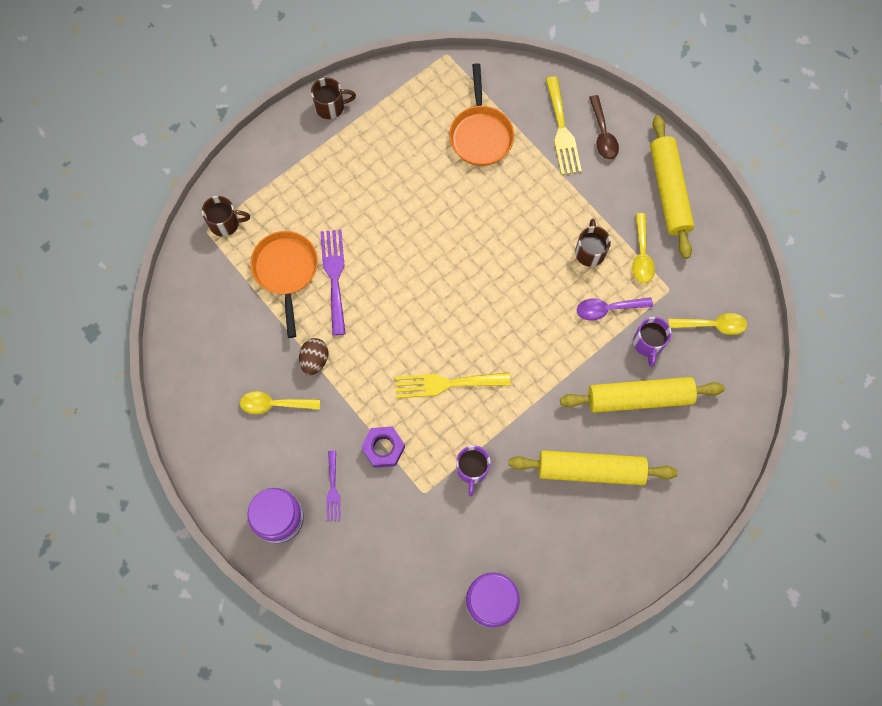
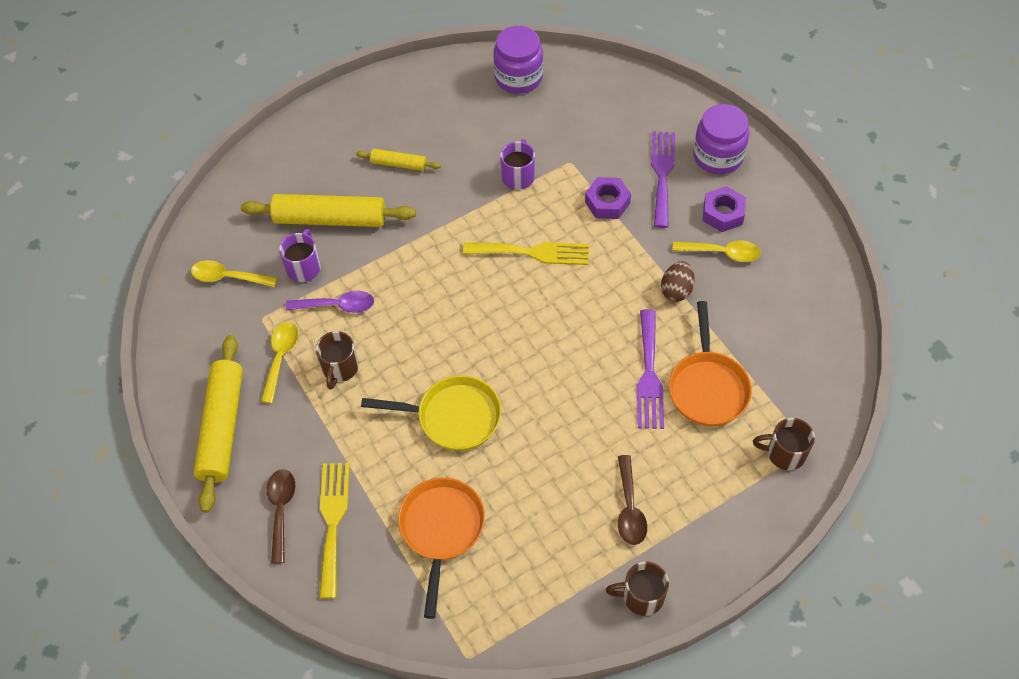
camera: 170 degrees left, 15 degrees down
purple fork [326,451,341,521] -> purple fork [651,131,675,228], size x1.68
yellow rolling pin [509,450,678,485] -> yellow rolling pin [356,149,441,171], size x0.51
none -> yellow pan [361,375,501,451]
none -> brown spoon [618,455,647,545]
none -> purple nut [703,186,746,232]

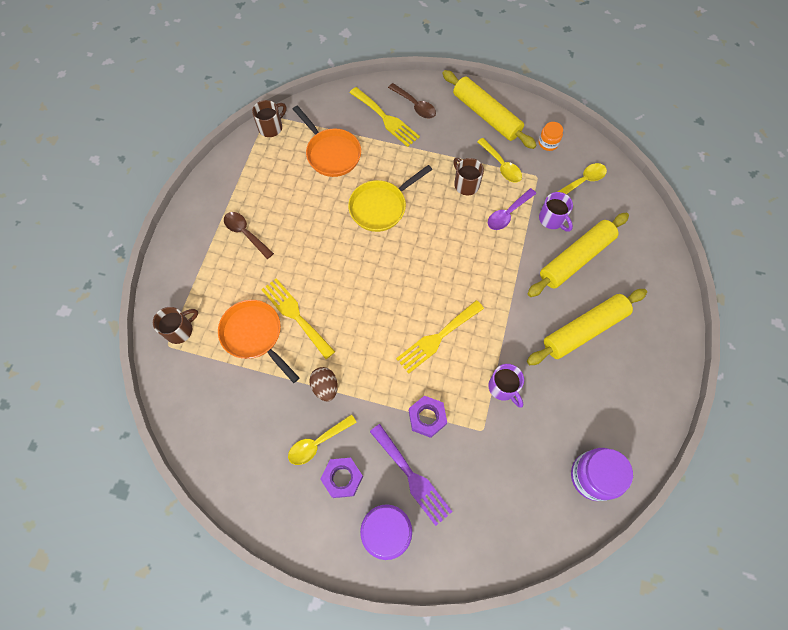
camera: 135 degrees right, 10 degrees up
yellow rolling pin [356,149,441,171] -> yellow rolling pin [527,289,647,365], size x1.95
brown mug [606,561,669,616] -> brown mug moved to [252,100,286,137]
purple fork [637,309,664,429] -> yellow fork [261,278,335,359]
none -> orange jar [539,122,563,151]

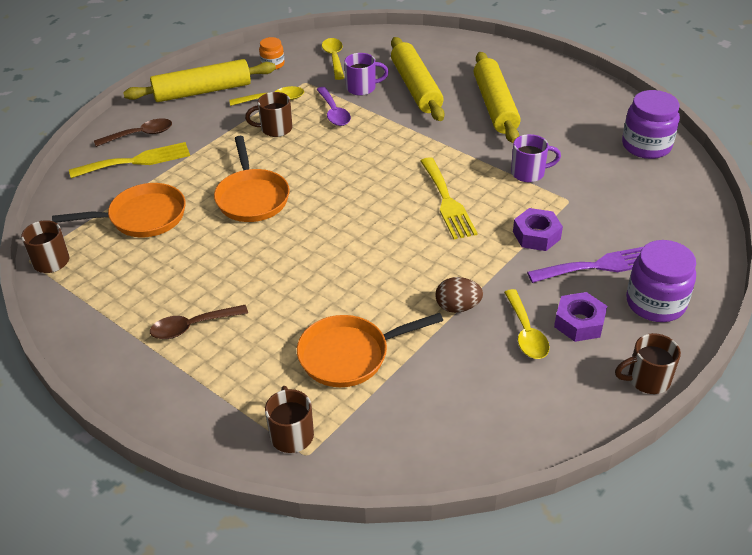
camera: 65 degrees left, 25 degrees down
yellow fork [261,278,335,359] -> none
yellow pan [348,165,432,232] -> orange pan [214,136,290,222]
none -> brown mug [615,333,681,394]

